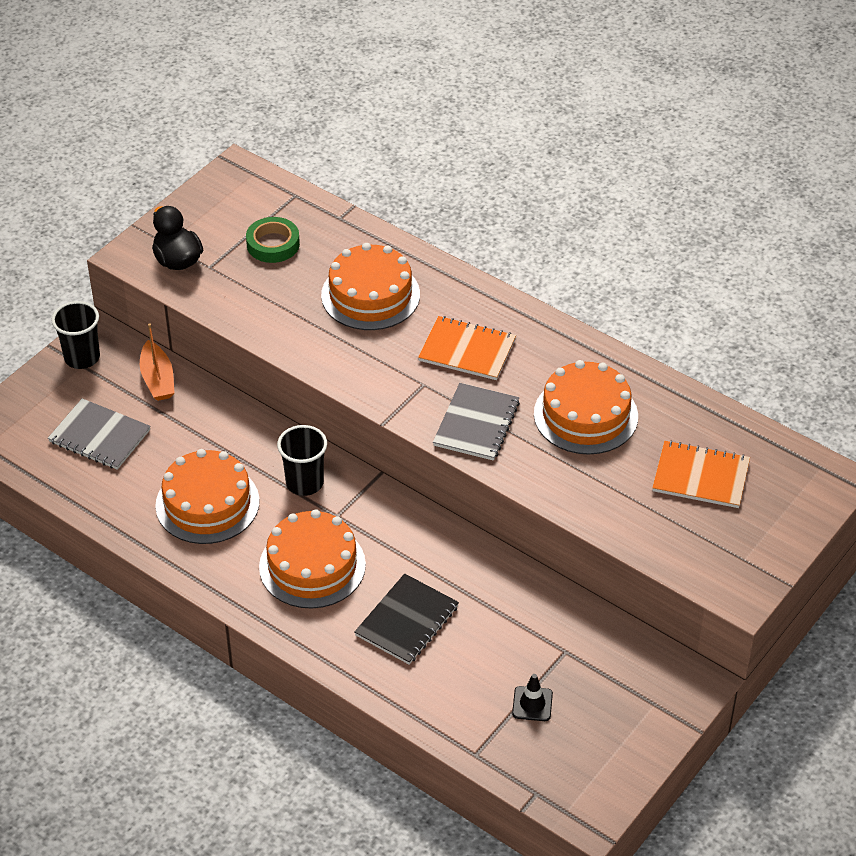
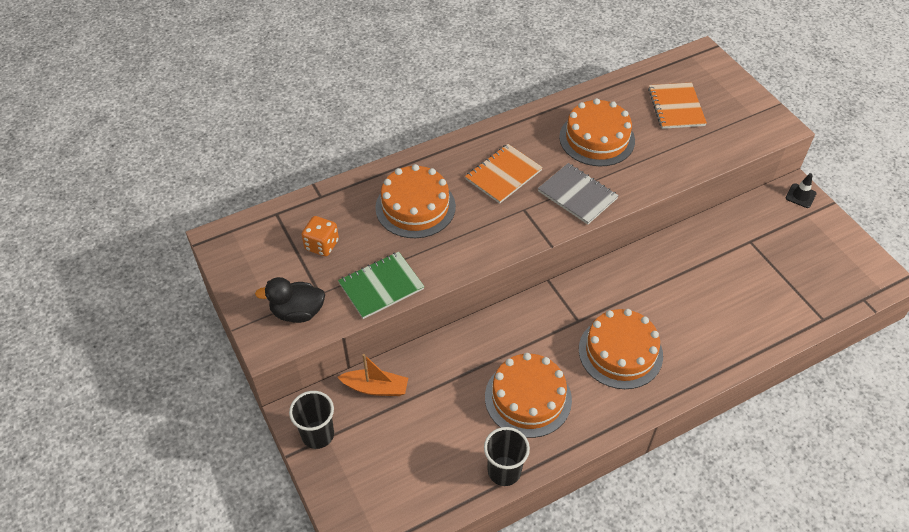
camera: 65 degrees left, 5 degrees up
grey notebook [48,398,151,470] -> none
green tape [246,217,300,263] -> orange dice [301,216,339,256]
black cup [277,425,327,496] -> black cup moved to [484,427,530,486]
black notebook [354,573,459,665] -> none
black traffic cone [512,674,553,721] -> black traffic cone moved to [786,173,817,208]
orange notebook [652,440,750,508] -> orange notebook turned 45 degrees counterclockwise [648,82,707,129]
none -> green notebook [338,252,425,319]

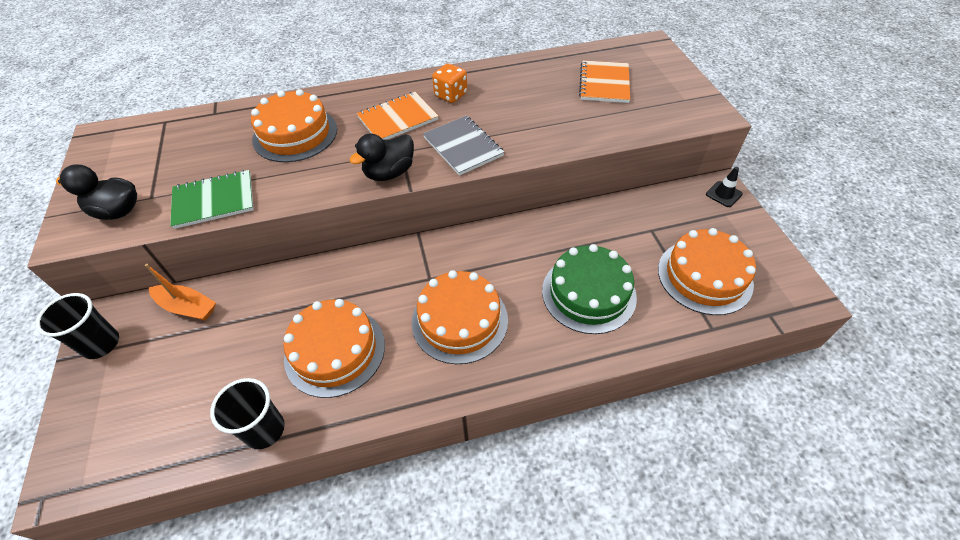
camera: 15 degrees right, 0 degrees up
orange dice [301,216,339,256] -> orange dice moved to [432,63,467,103]
orange cake [559,98,635,166] -> orange cake moved to [658,228,756,315]
none -> black duck [350,134,414,181]
none -> green cake [542,244,637,334]

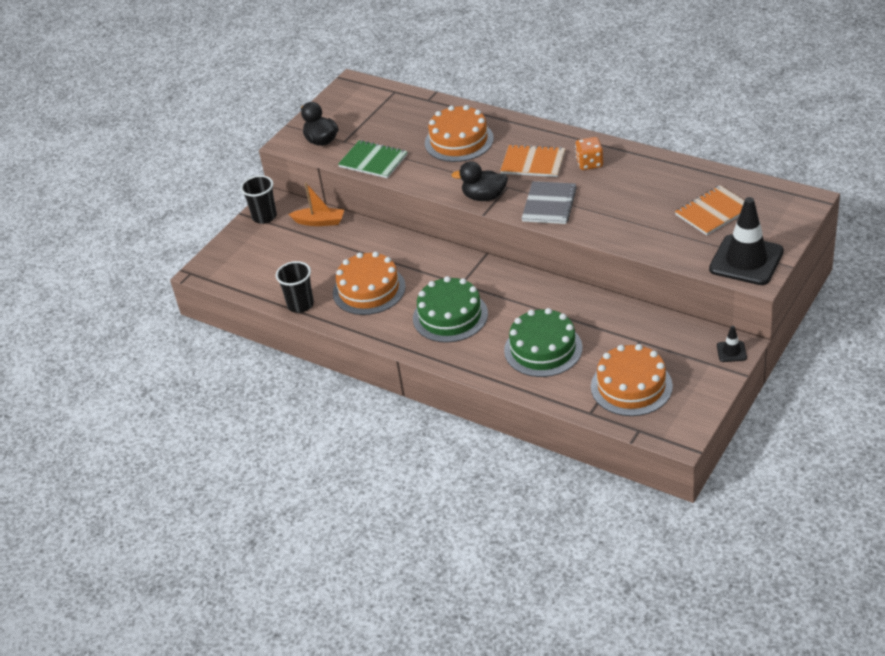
camera: 50 degrees right, 10 degrees down
orange boat [145,264,216,321] -> orange boat turned 60 degrees counterclockwise [289,183,344,226]
orange cake [412,270,508,364] -> green cake [413,276,488,343]
none -> black traffic cone [709,197,784,285]

